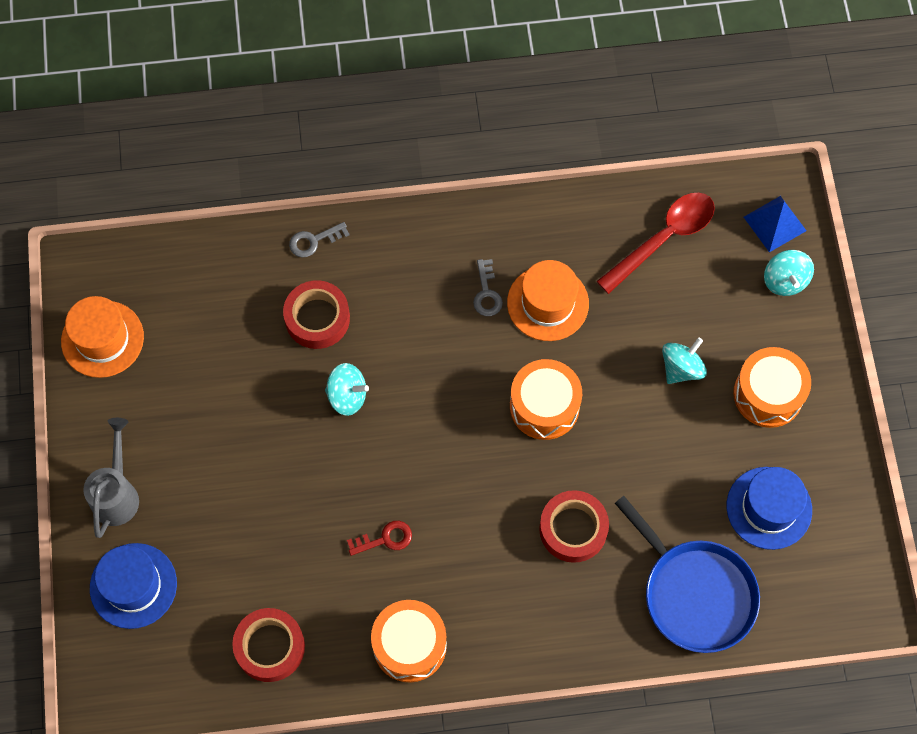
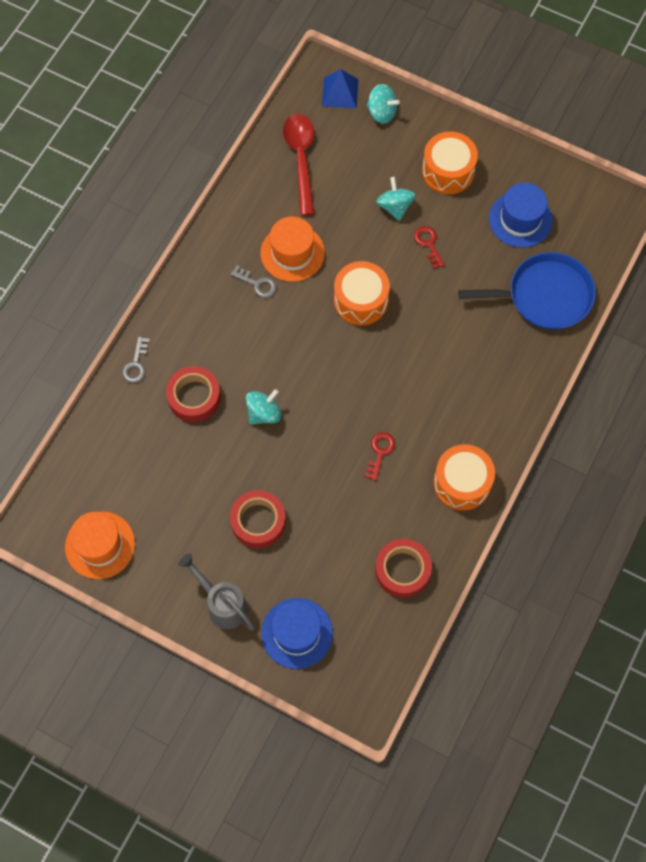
camera: 55 degrees left, 0 degrees up
red tape [539,490,609,563] -> red tape moved to [230,490,286,548]
none -> red key [414,226,445,269]

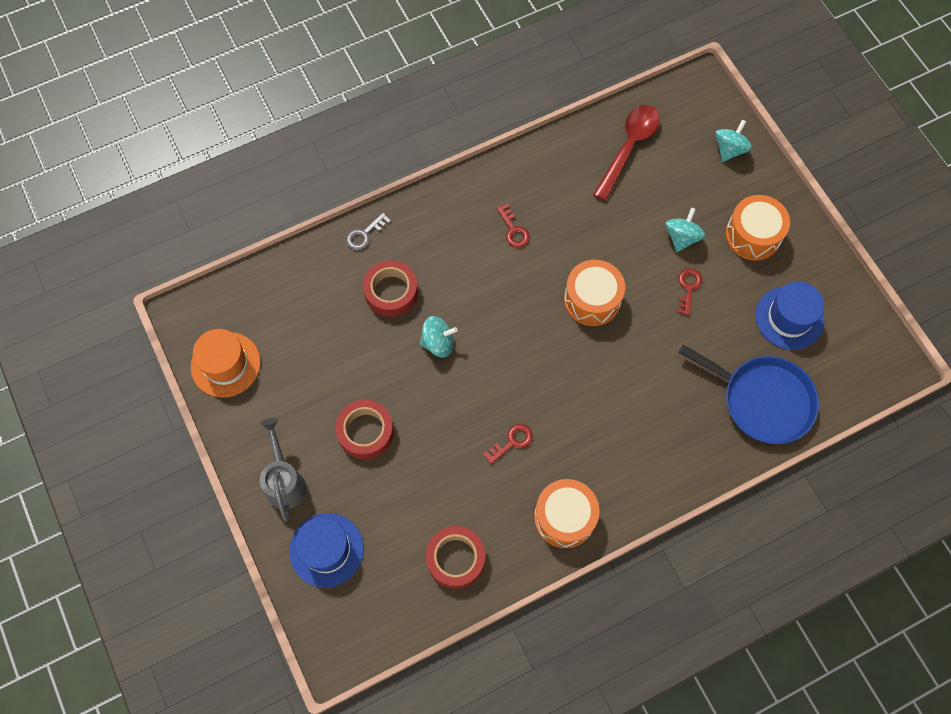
camera: 35 degrees right, 0 degrees up
grey key [230,265,277,298] -> red key [497,204,530,248]
orange hat [260,216,325,282] -> none
blue pyramid [322,69,358,109] -> none
turquoise spinning top [366,84,400,124] -> turquoise spinning top turned 120 degrees counterclockwise [715,120,752,162]

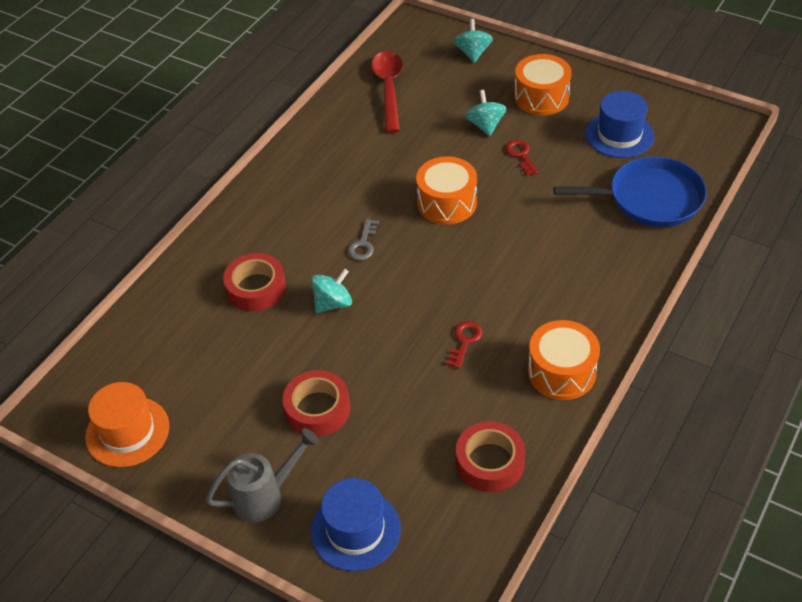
camera: 30 degrees left, 20 degrees down
grey watering can [260,418,306,521] -> grey watering can turned 105 degrees clockwise [206,428,319,522]
grey key [346,213,391,250] -> grey key moved to [348,219,379,260]
red key [497,204,530,248] -> none

